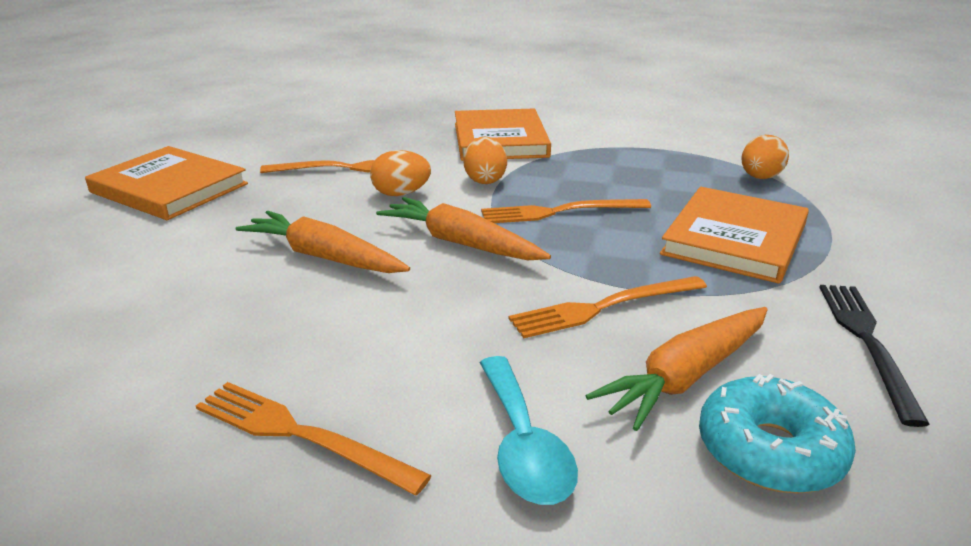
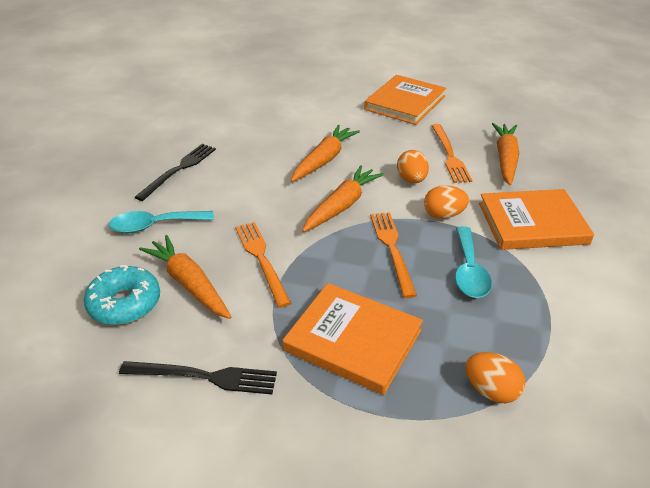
camera: 90 degrees right, 10 degrees up
orange fork [196,382,432,496] -> black fork [135,144,216,201]
none -> turquoise spoon [455,226,492,298]
none -> orange carrot [492,123,519,185]

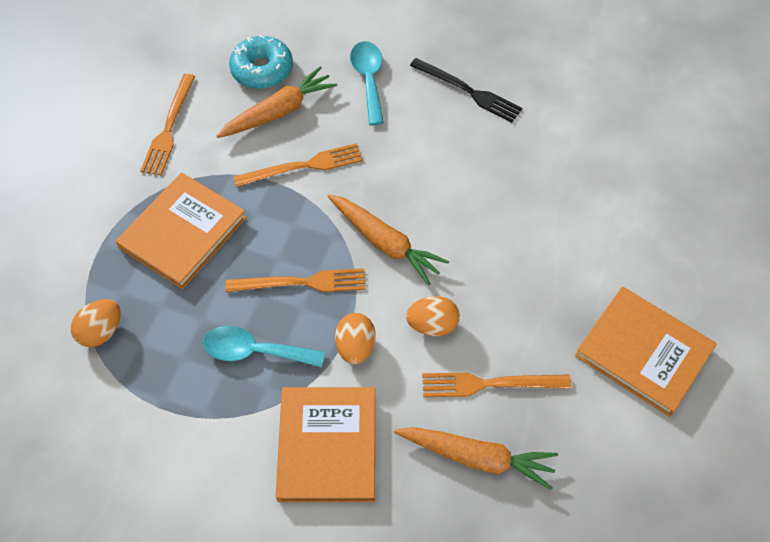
camera: 95 degrees right, 20 degrees up
black fork [119,361,277,395] -> orange fork [140,74,196,175]
orange carrot [291,125,360,182] -> none

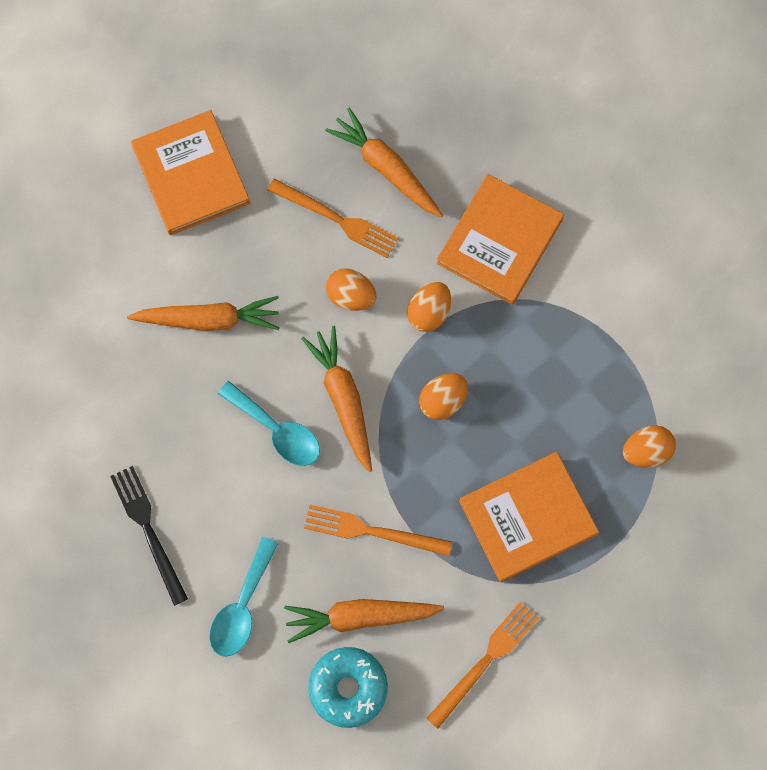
camera: 150 degrees left, 15 degrees up
turquoise spoon [203,326,325,367] -> turquoise spoon moved to [218,381,320,466]
orange fork [225,268,365,292] -> orange egg [419,373,468,420]
none -> orange carrot [127,296,280,331]

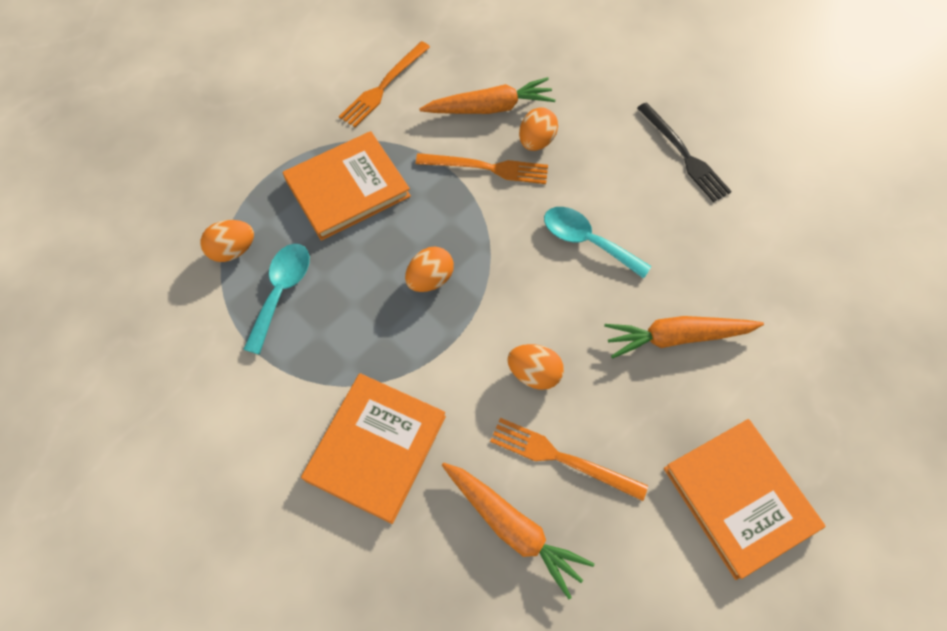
camera: 175 degrees right, 10 degrees down
turquoise spoon [209,537,279,657] -> turquoise spoon moved to [243,244,310,355]
orange carrot [301,326,372,472] -> none
turquoise donut [308,647,388,728] -> none
orange egg [407,282,451,332] -> orange egg moved to [519,107,558,151]

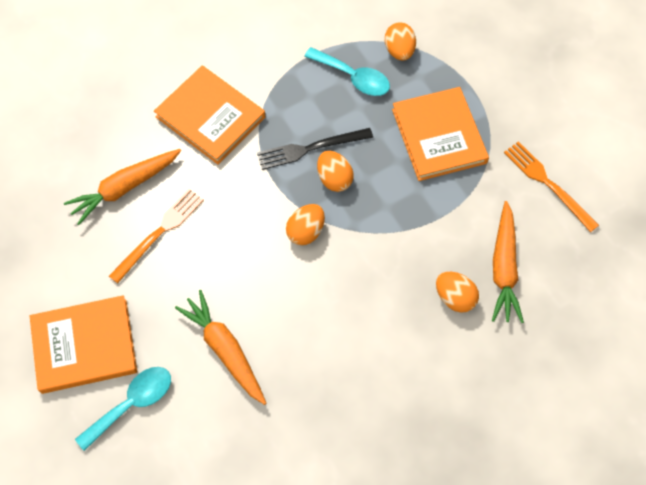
camera: 105 degrees right, 0 degrees up
orange fork [416,153,548,184] -> none
orange egg [507,344,564,390] -> orange egg moved to [286,204,325,245]
turquoise spoon [544,207,651,279] -> turquoise spoon moved to [75,367,171,451]
orange carrot [604,316,764,359] -> orange carrot turned 45 degrees counterclockwise [175,290,266,405]
black fork [637,102,732,202] -> black fork moved to [257,128,373,170]

